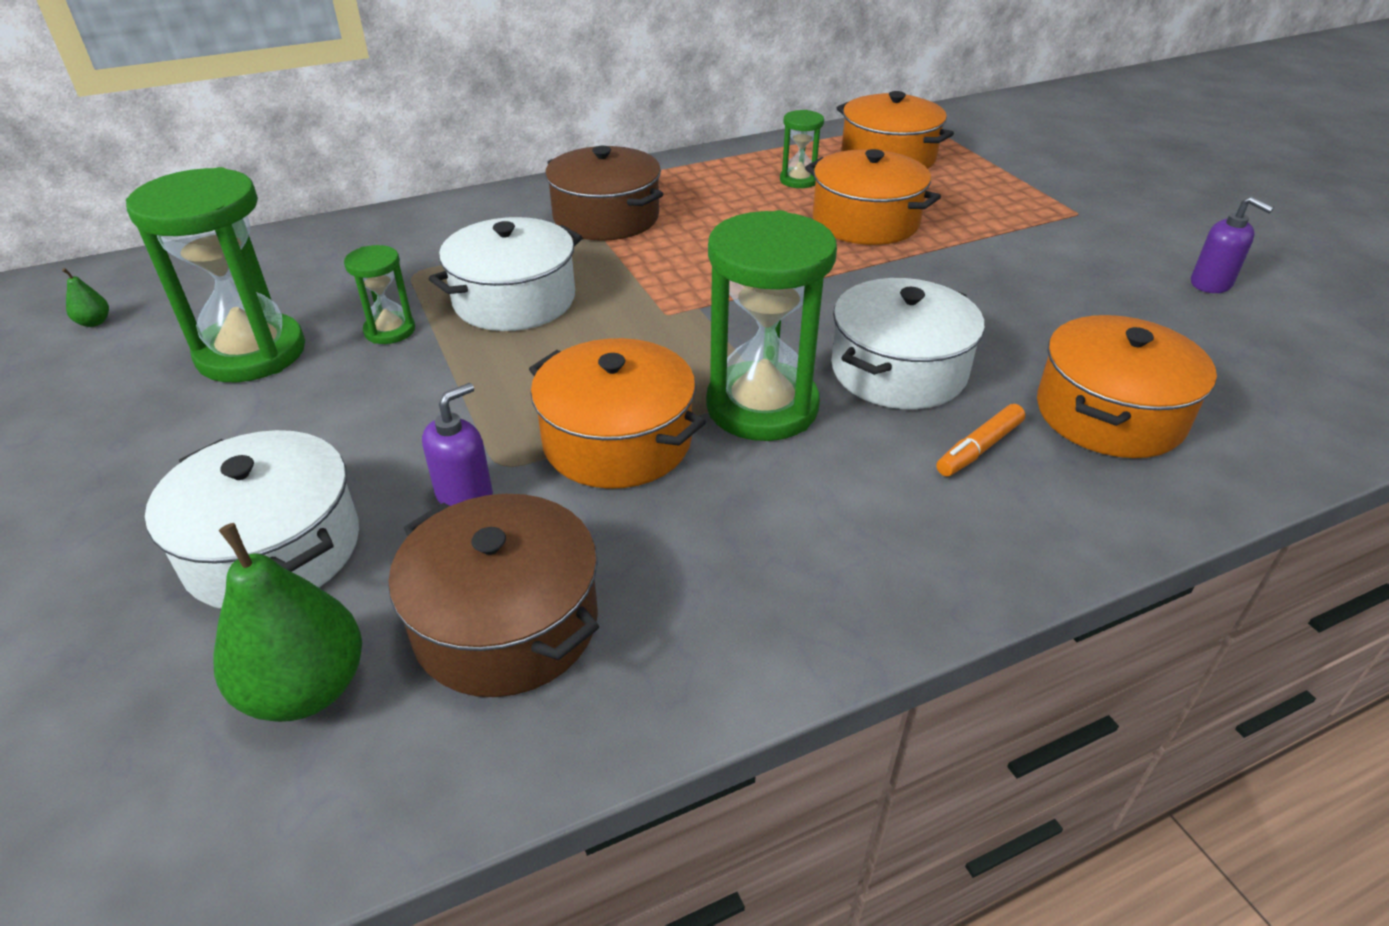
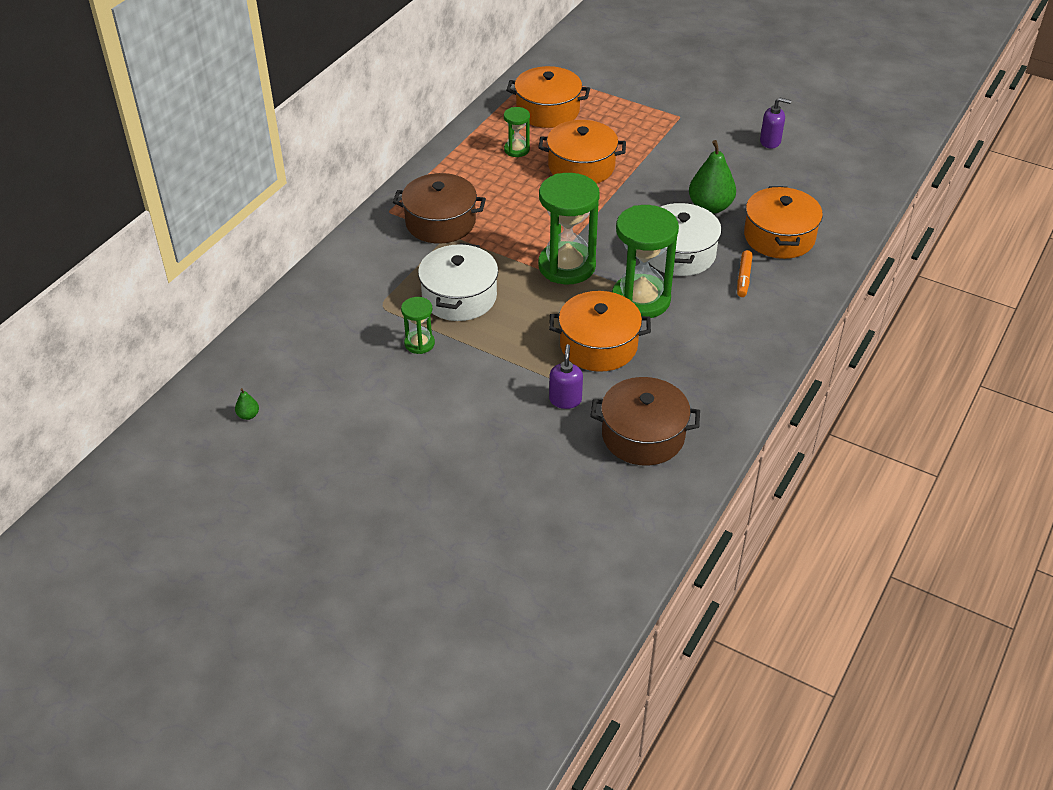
camera: 35 degrees left, 5 degrees up
green hourglass [126,167,305,382] -> green hourglass moved to [538,173,600,284]
white pot [145,430,359,609] -> none
green pear [214,523,362,722] -> green pear moved to [689,140,736,214]

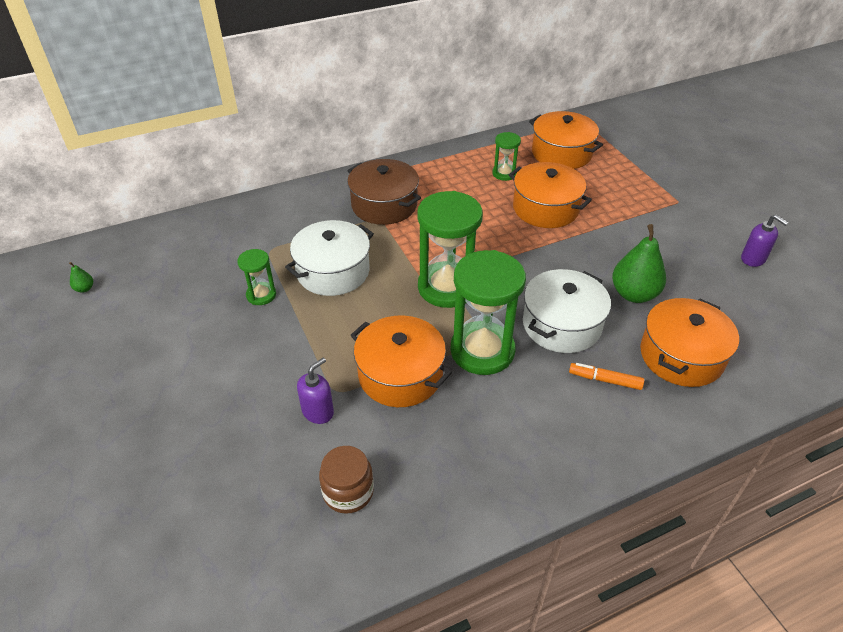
camera: 35 degrees right, 0 degrees up
brown pot [590,377,700,466] -> brown jar [319,446,374,514]
orange marker [737,250,753,297] -> orange marker turned 60 degrees clockwise [569,363,644,390]

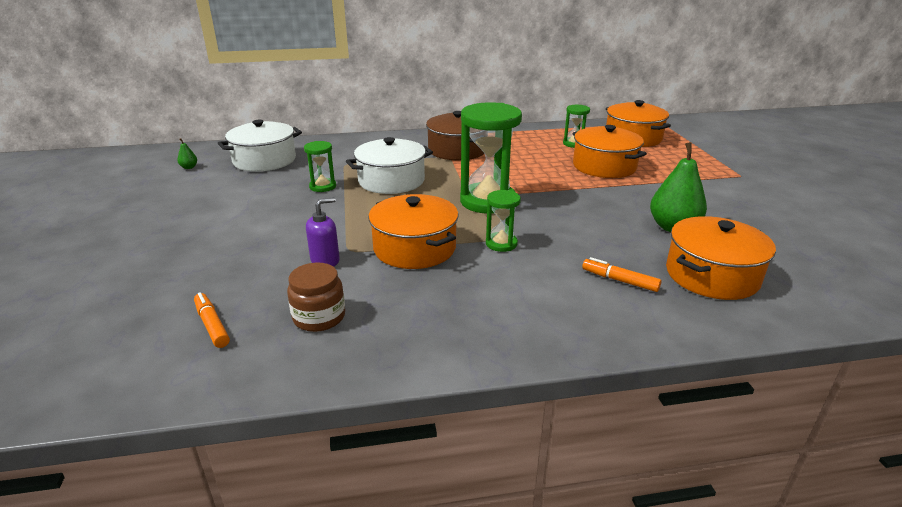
camera: 15 degrees right, 15 degrees down
green hourglass [450,250,526,375] -> green hourglass [486,190,521,252], size x0.50
white pot [523,269,611,353] -> white pot moved to [218,120,302,172]
purple soap dispenser [741,215,789,267] -> none
none -> orange marker [194,292,230,348]

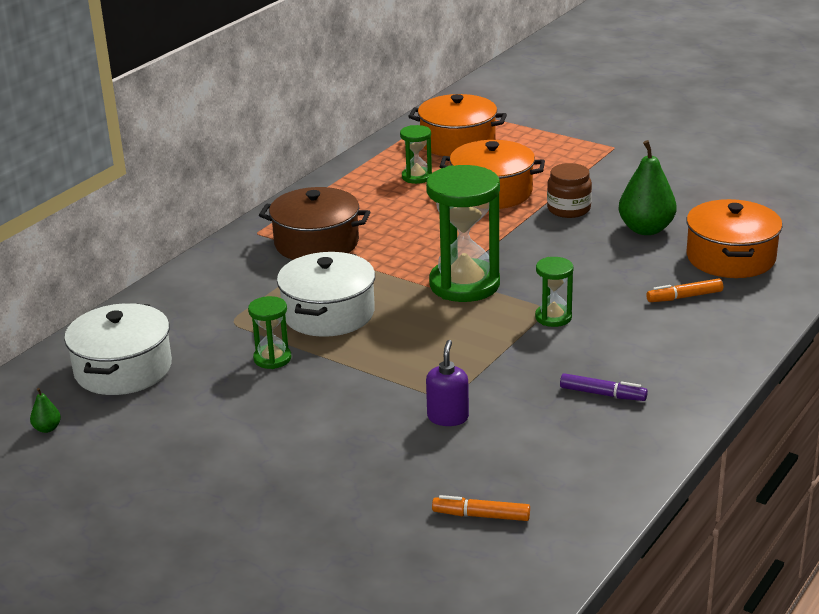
camera: 45 degrees left, 0 degrees up
brown jar [287,263,345,332] -> brown jar moved to [547,163,592,218]
orange pot [368,194,458,269] -> none
none -> purple marker [560,373,648,401]

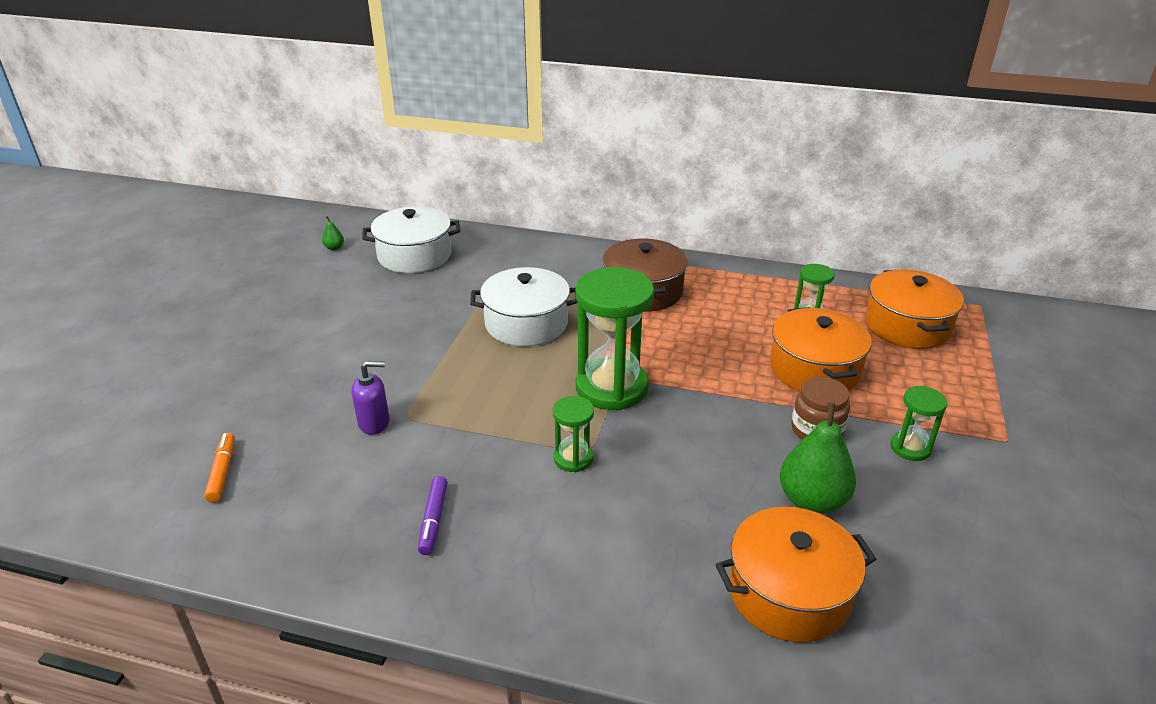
camera: 70 degrees right, 5 degrees up
green hourglass [248,296,291,369] -> green hourglass moved to [890,386,947,461]
orange marker [646,279,723,302] -> none

